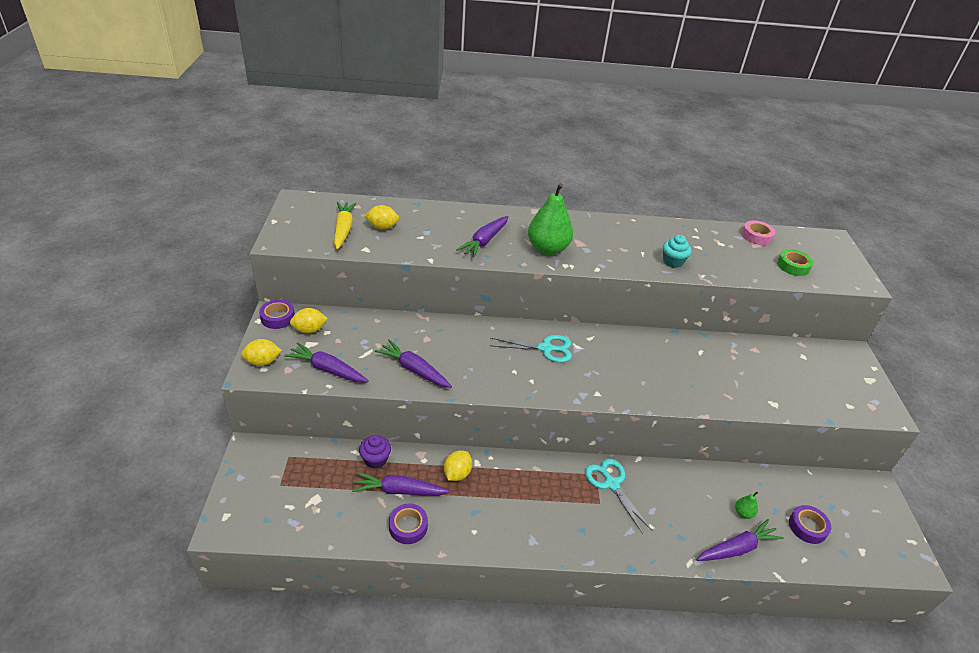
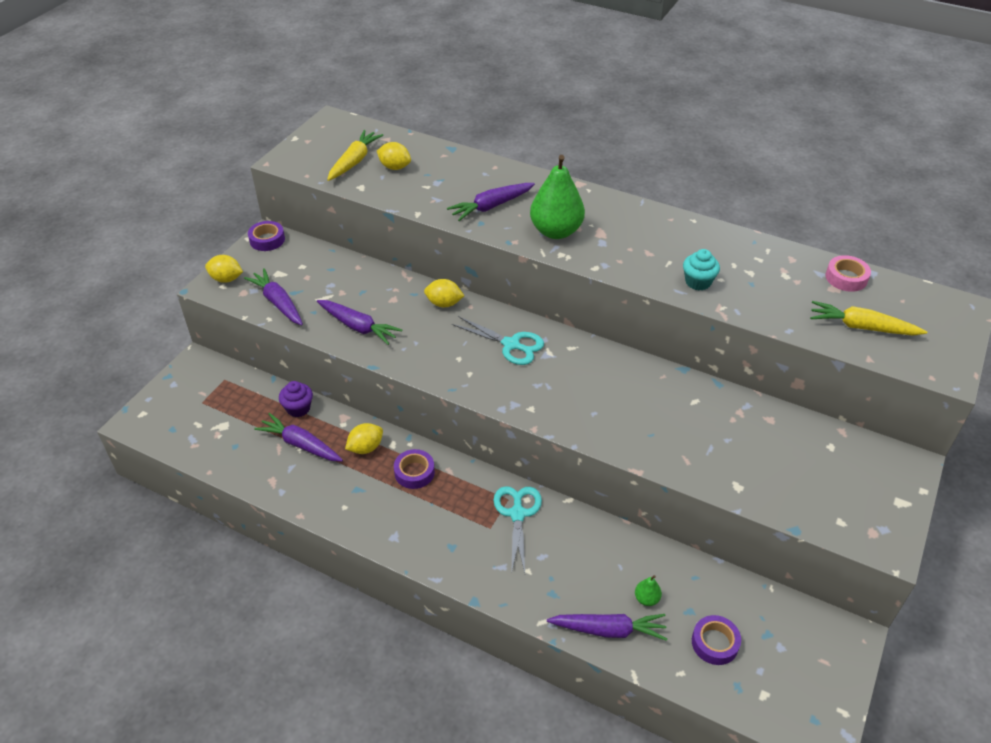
camera: 30 degrees right, 5 degrees up
yellow lemon [290,308,328,333] -> yellow lemon moved to [424,279,464,307]
purple carrot [375,340,452,388] -> purple carrot turned 150 degrees clockwise [317,300,402,345]
purple tape [389,504,428,544] -> purple tape moved to [394,449,435,489]
green tape [777,249,813,276] -> yellow carrot [810,301,927,336]

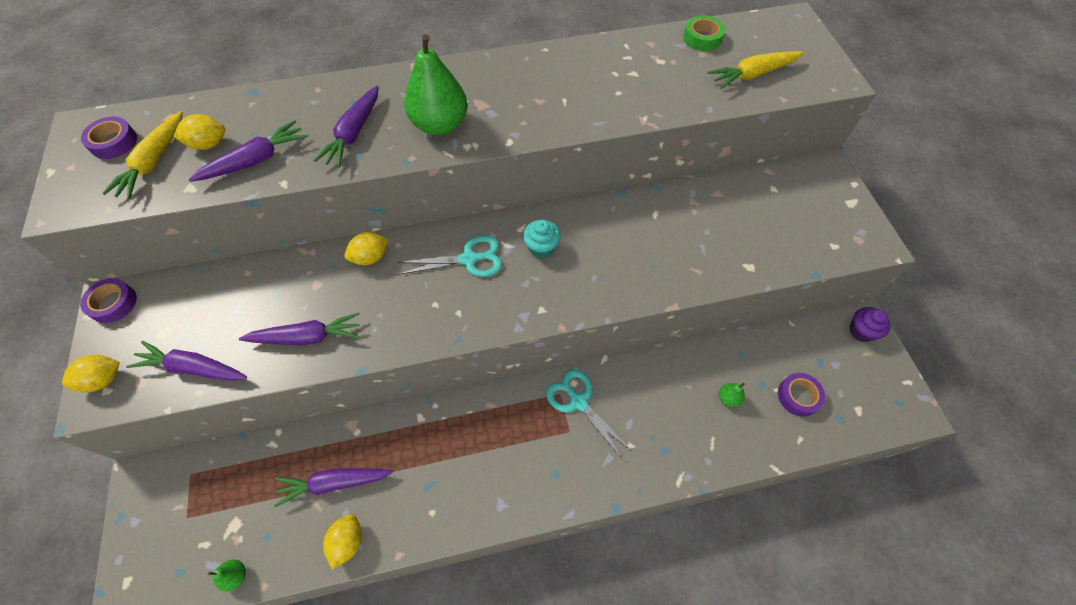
camera: 40 degrees left, 15 degrees up
purple cupcake [279,381,313,417] -> purple cupcake moved to [850,307,891,342]
yellow carrot [327,130,383,181] -> yellow carrot turned 150 degrees counterclockwise [102,111,183,200]
yellow lemon [345,423,383,454] -> yellow lemon moved to [323,514,362,569]
purple tape [394,449,435,489] -> purple tape moved to [81,117,137,159]
purple carrot [547,614,667,641] -> purple carrot moved to [189,120,307,182]
turquoise cupcake [683,249,720,290] -> turquoise cupcake moved to [523,220,561,258]
pink tape [825,255,871,292] -> green tape [683,15,725,51]
none -> green pear [208,560,246,591]

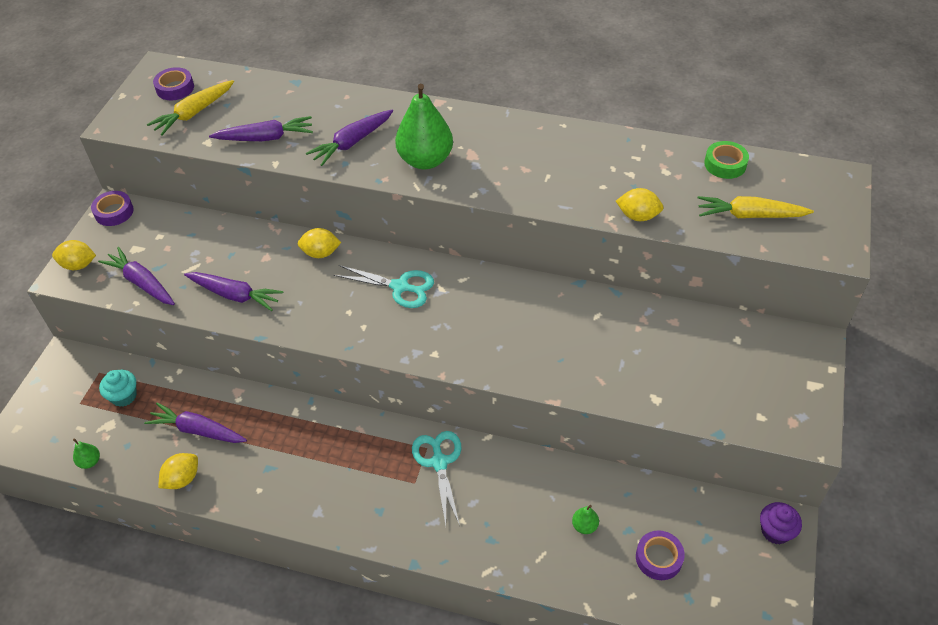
camera: 30 degrees right, 10 degrees down
yellow lemon [173,114,225,150] -> yellow lemon moved to [616,188,664,221]
turquoise cupcake [523,220,561,258] -> turquoise cupcake moved to [99,370,137,407]

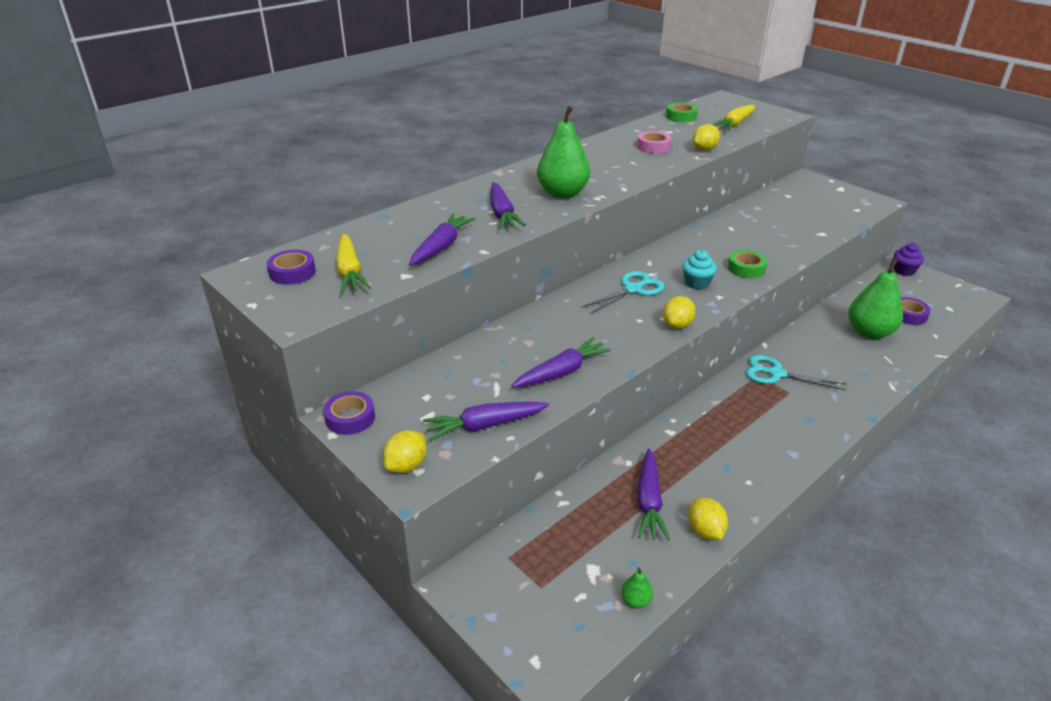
camera: 60 degrees left, 15 degrees down
turquoise cupcake [99,370,137,407] -> turquoise cupcake moved to [682,250,717,290]
purple carrot [144,402,247,443] -> purple carrot turned 45 degrees counterclockwise [637,448,670,540]
yellow lemon [298,228,341,258] -> yellow lemon moved to [663,296,696,329]
green pear [572,505,599,534] -> green pear [848,258,903,339], size x2.36
none -> pink tape [637,131,672,153]
none -> green tape [728,250,768,278]

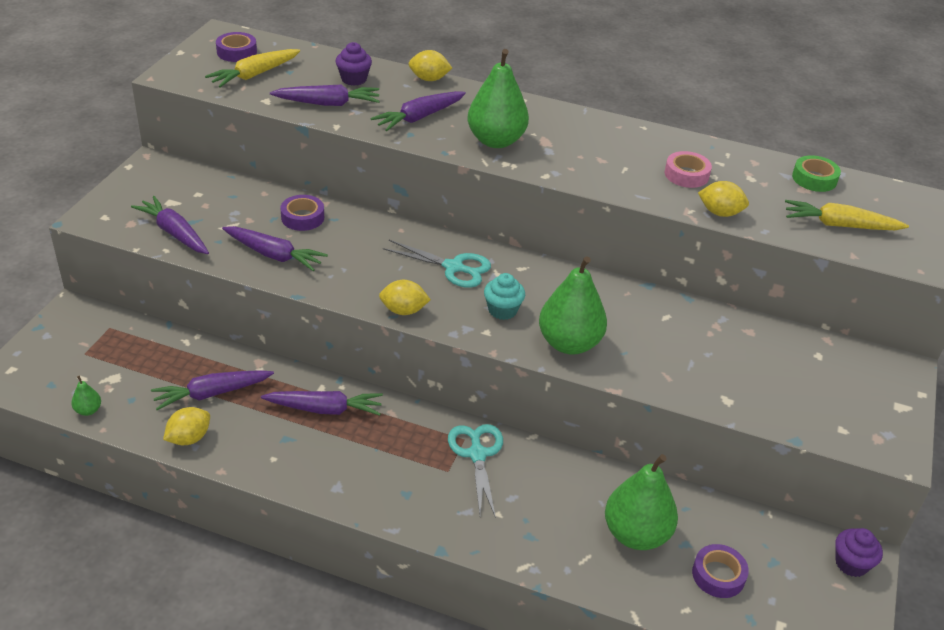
camera: 60 degrees right, 5 degrees up
purple tape [323,391,375,435] -> purple tape moved to [280,195,324,231]
yellow lemon [383,430,427,473] -> yellow lemon moved to [408,50,452,81]
green tape [728,250,768,278] -> green pear [539,256,607,355]
none -> purple carrot [261,391,383,416]
none -> purple cupcake [336,42,372,86]

